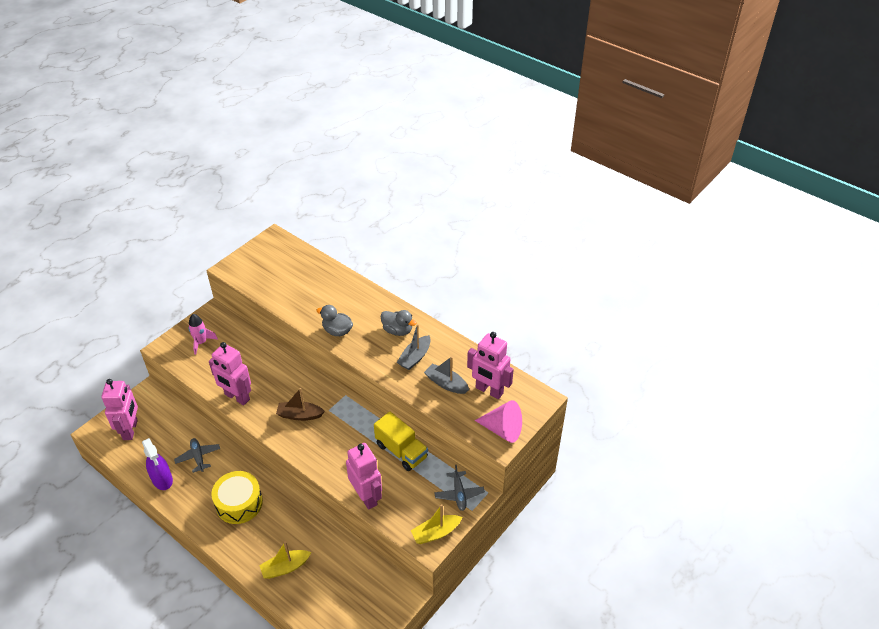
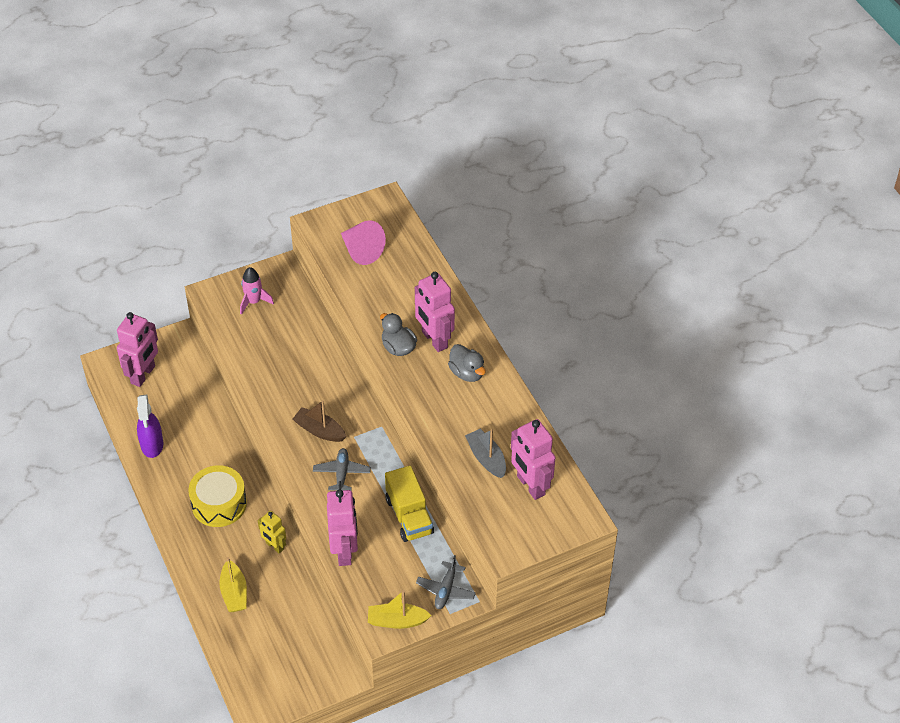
camera: 25 degrees right, 5 degrees up
grey plane [174,438,220,473] -> grey plane moved to [313,448,371,491]
pink robot [209,342,251,405] -> pink robot moved to [415,272,455,352]
yellow boat [259,541,311,579] -> yellow boat turned 105 degrees counterclockwise [219,557,247,612]
grey boat [397,324,431,370] -> none
pink cone [475,400,522,443] -> pink cone moved to [341,220,386,265]
none -> yellow robot [258,511,286,554]

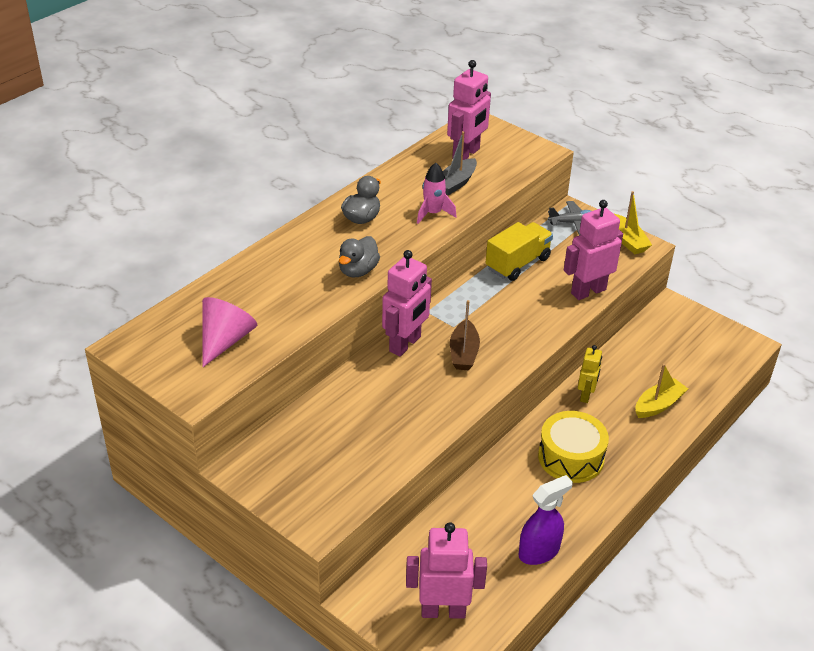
camera: 115 degrees left, 10 degrees down
pink rocket [240,267,274,315] -> pink rocket moved to [417,163,457,224]
grey plane [313,448,371,491] -> none
pink robot [415,272,455,352] -> pink robot moved to [382,250,432,357]

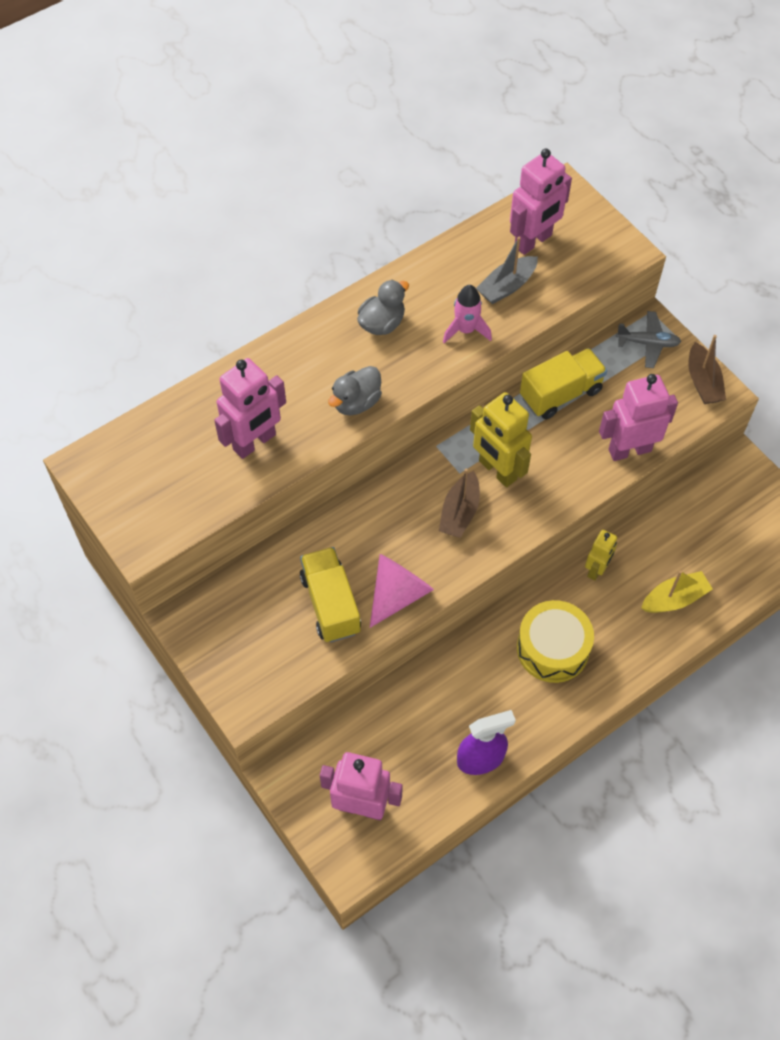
camera: 15 degrees right, 20 degrees up
pink cone [202,297,257,367] -> pink cone moved to [370,554,434,628]
pink robot [382,250,432,357] -> pink robot moved to [214,358,286,459]
yellow boat [613,191,652,254] -> brown boat [688,335,726,404]
none -> yellow truck [300,547,361,643]
none -> yellow robot [470,392,532,487]

